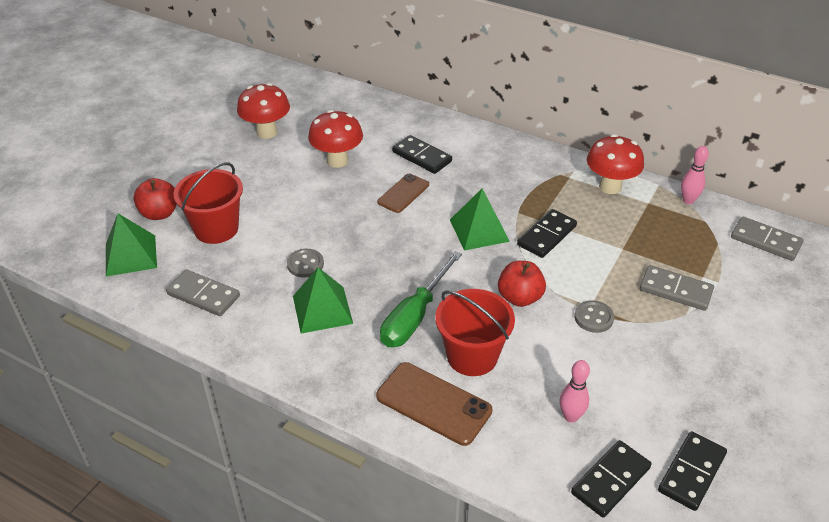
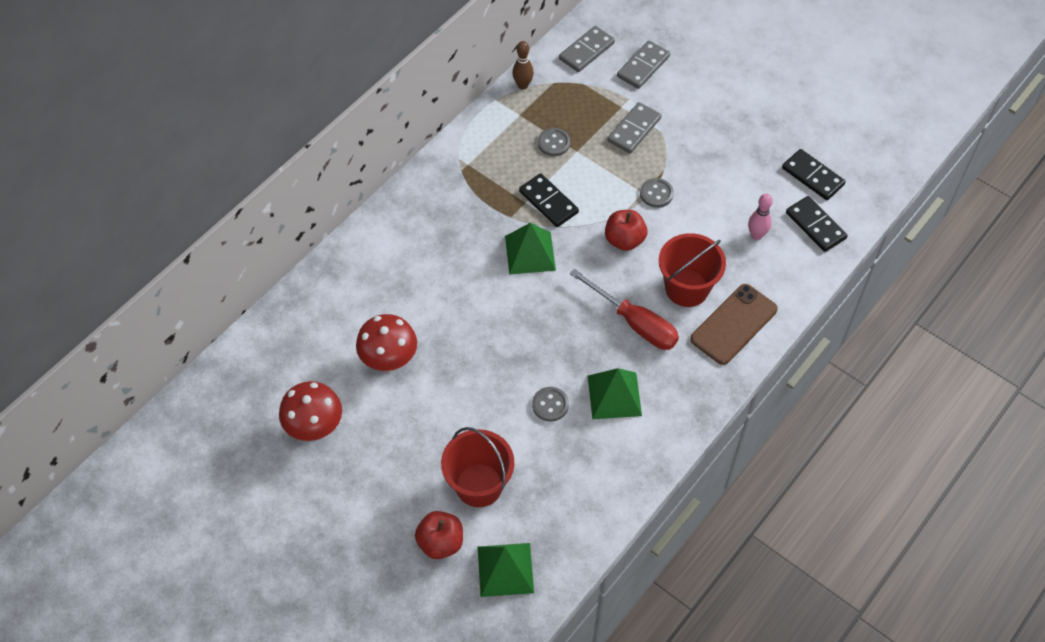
camera: 80 degrees left, 15 degrees up
grey domino [166,270,240,316] -> grey domino moved to [617,41,670,89]
brown phone [377,174,429,213] -> none
green screwdriver [380,251,462,347] -> red screwdriver [570,269,679,350]
black domino [392,135,452,174] -> none
red mushroom [587,134,644,194] -> none
pink bowling pin [681,146,709,204] -> brown bowling pin [512,41,534,90]
none -> grey button [538,128,570,156]

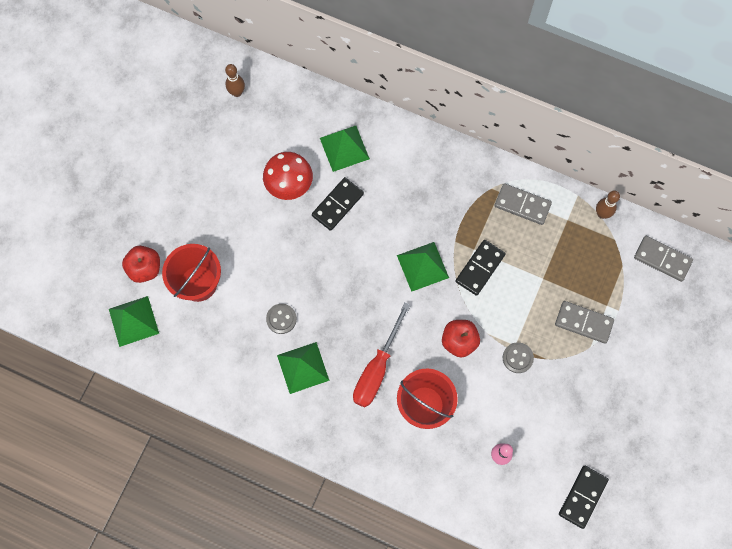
camera: 75 degrees right, 15 degrees up
red mushroom [279,381,342,441] -> none
grey button [538,128,570,156] -> none
grey domino [617,41,670,89] -> grey domino moved to [494,183,552,225]
brown phone [690,284,778,365] -> none
black domino [786,196,848,252] -> black domino moved to [312,177,364,231]
none -> brown bowling pin [225,64,245,97]
none -> green pyramid [320,126,370,172]

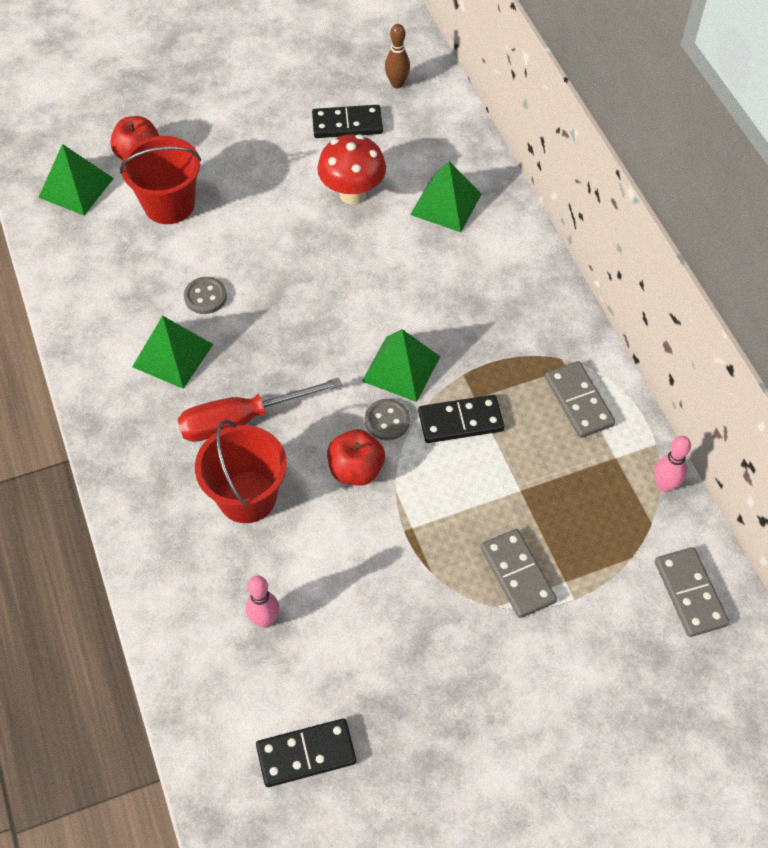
camera: 45 degrees right, 15 degrees down
black domino [312,177,364,231] -> black domino moved to [312,105,383,138]
grey button [503,342,534,373] -> grey button moved to [365,399,410,440]
brown bowling pin [596,190,620,219] -> pink bowling pin [654,436,691,492]

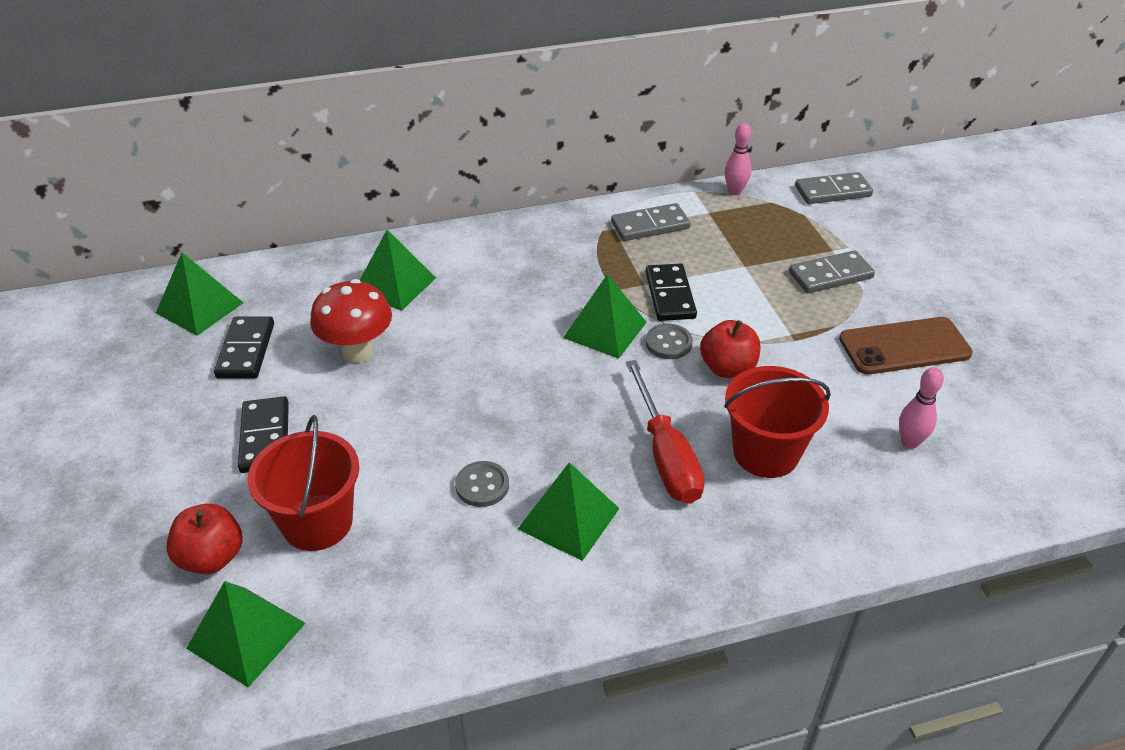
camera: 85 degrees left, 15 degrees down
black domino [256,719,356,787] -> black domino moved to [238,397,289,473]
brown bowling pin [385,24,410,88] -> green pyramid [156,253,244,336]
none -> brown phone [839,317,973,374]

